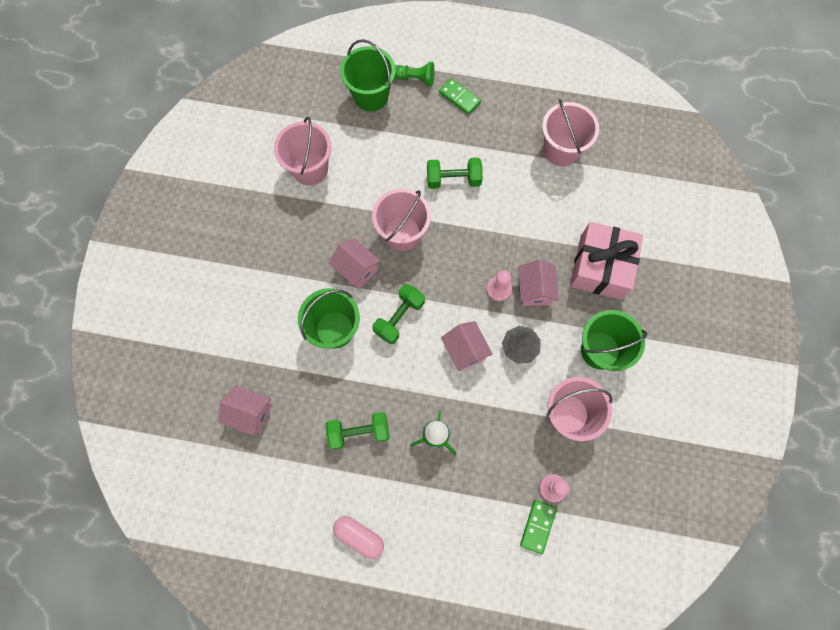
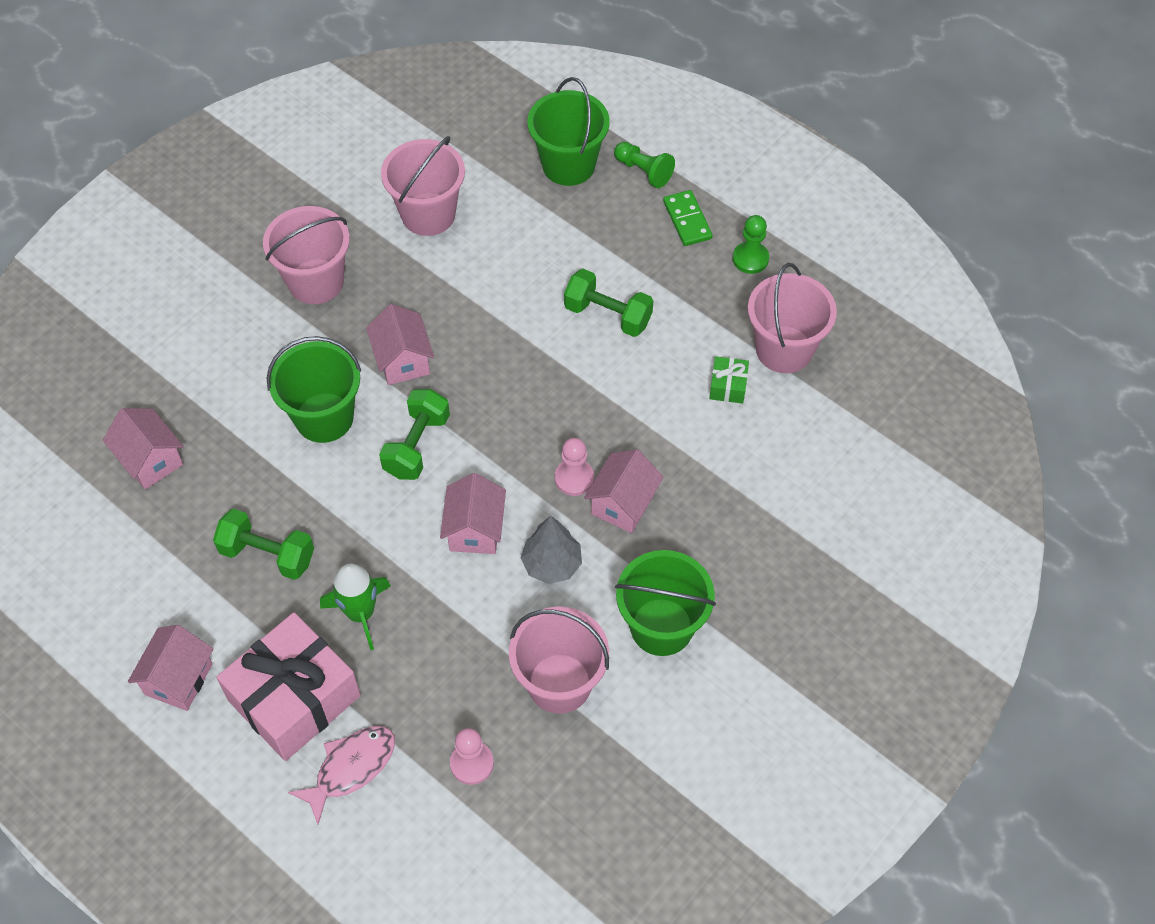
camera: 30 degrees right, 15 degrees down
pink capsule [333,516,384,559] -> pink house [128,625,213,711]
pink bucket [372,188,431,251] -> pink bucket moved to [263,206,350,304]
green dumbbell [372,284,425,344] -> green dumbbell turned 45 degrees counterclockwise [379,389,450,480]
green domino [520,500,557,554] -> none
pink gift [570,222,643,300] -> pink gift moved to [216,612,361,761]
none -> pink fish [288,726,395,824]
none -> green gift [709,356,749,404]
none -> green pawn [732,215,769,274]

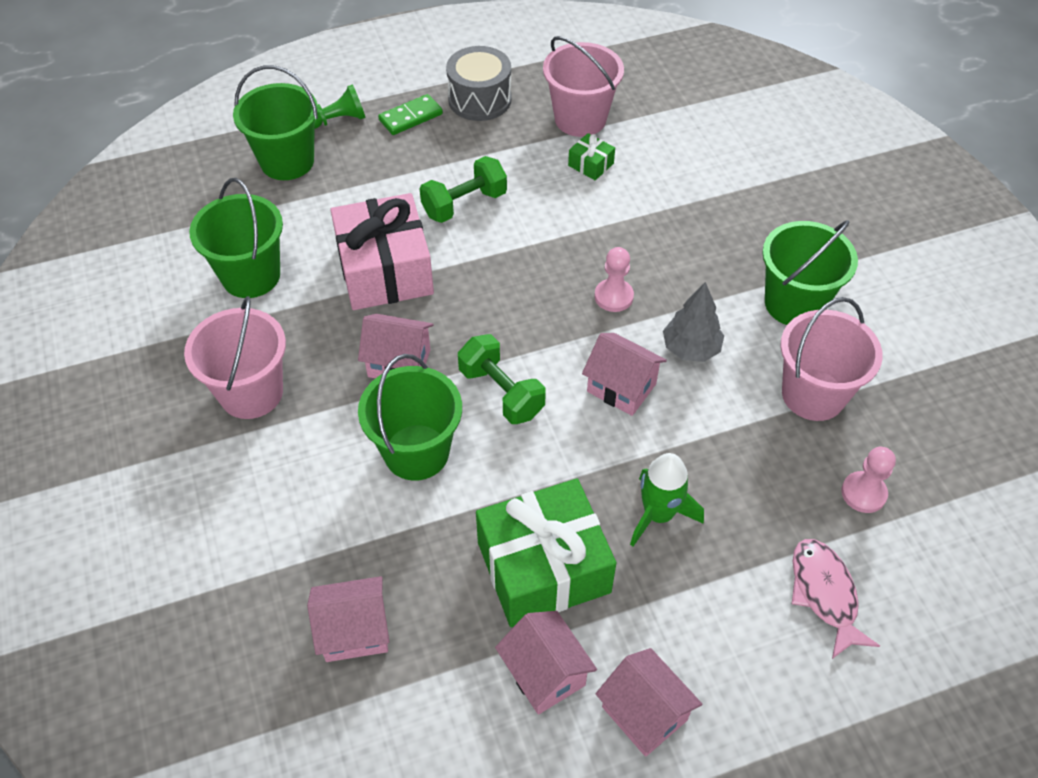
camera: 60 degrees left, 5 degrees down
green dumbbell [213,509,314,580] -> green gift [476,478,616,627]
pink gift [216,612,361,761] -> pink gift moved to [330,193,434,310]
pink bucket [381,136,465,236] -> green bucket [189,178,283,298]
pink house [584,450,664,533] -> pink house moved to [495,611,597,715]
green domino [663,190,713,246] -> green domino turned 45 degrees counterclockwise [378,94,443,135]
green pawn [732,215,769,274] -> grey drum [446,46,512,121]

